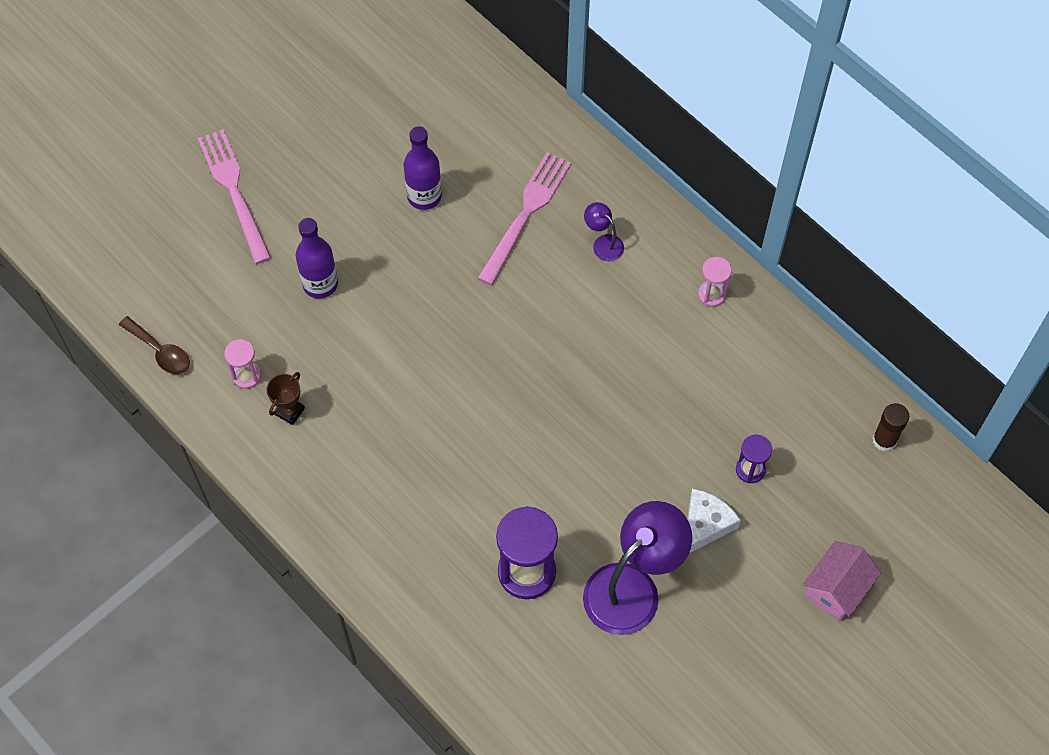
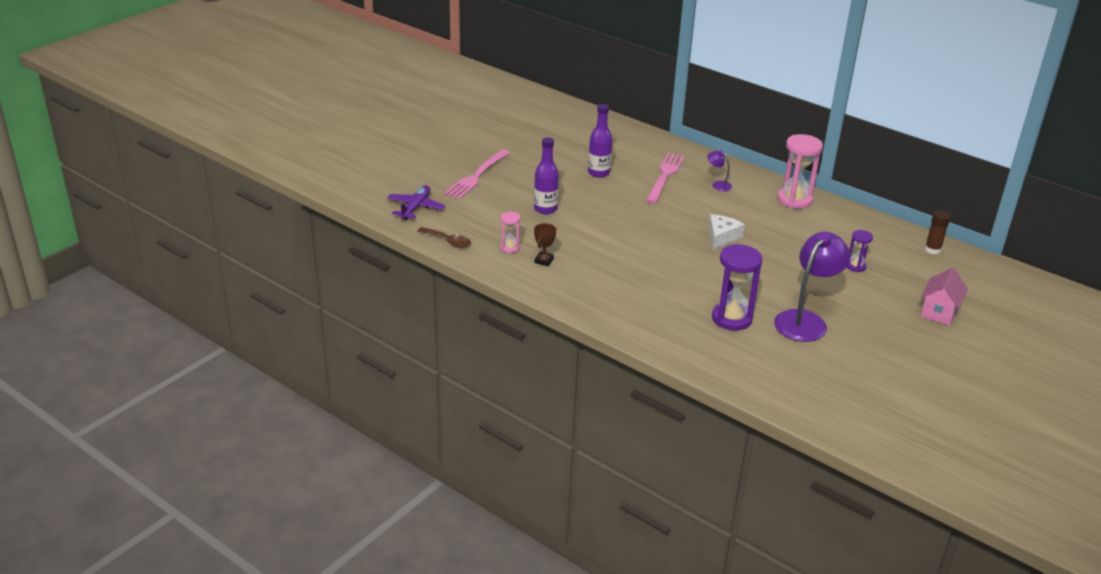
camera: 10 degrees left, 30 degrees down
pink fork [198,129,271,264] -> pink fork turned 120 degrees counterclockwise [444,149,510,199]
white cheese [687,488,741,553] -> white cheese moved to [708,214,745,250]
pink hourglass [698,257,732,307] -> pink hourglass [777,134,823,209], size x1.90
none -> purple plane [387,185,445,220]

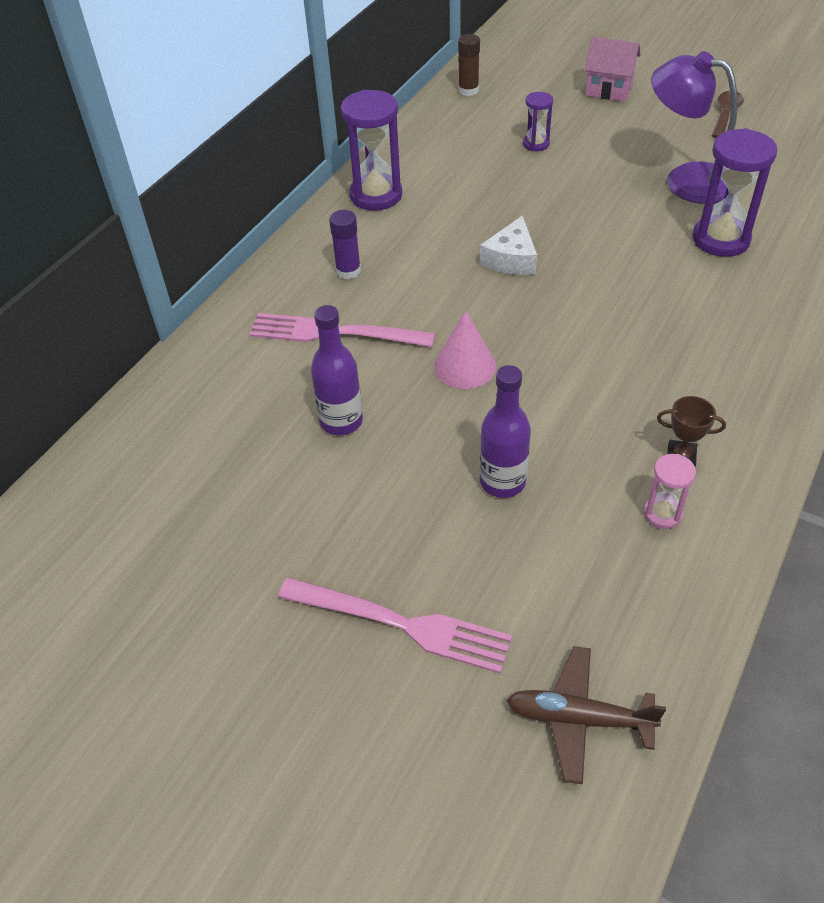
camera: 95 degrees left, 15 degrees up
purple plane [387,185,445,220] -> brown plane [506,646,666,784]
brown spoon [417,227,471,248] -> brown spoon moved to [712,91,744,138]
purple lamp [707,150,732,191] -> purple glue stick [329,210,361,279]
white cheese [708,214,745,250] -> white cheese turned 90 degrees counterclockwise [480,215,537,275]
pink hourglass [777,134,823,209] -> purple hourglass [341,90,402,211]
none -> pink cone [434,310,496,389]

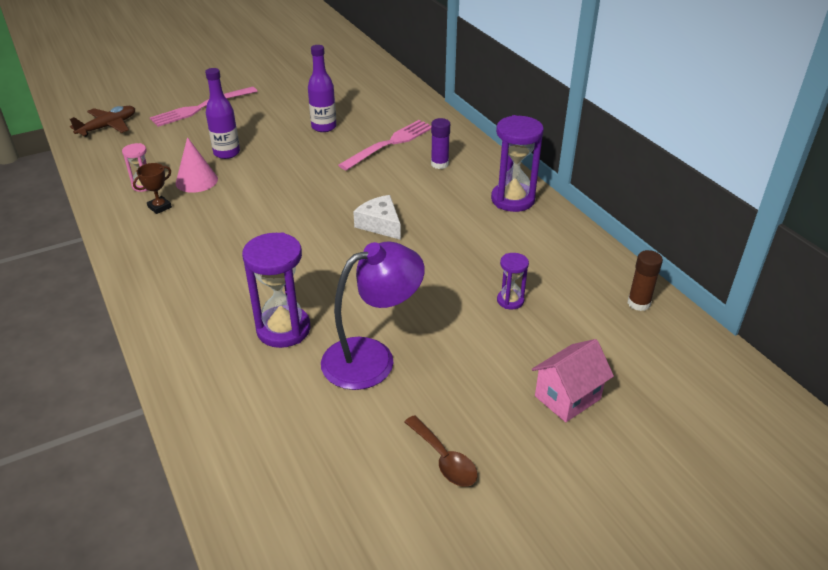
camera: 120 degrees right, 10 degrees down
pink cone [434,310,496,389] -> pink cone moved to [176,137,218,193]

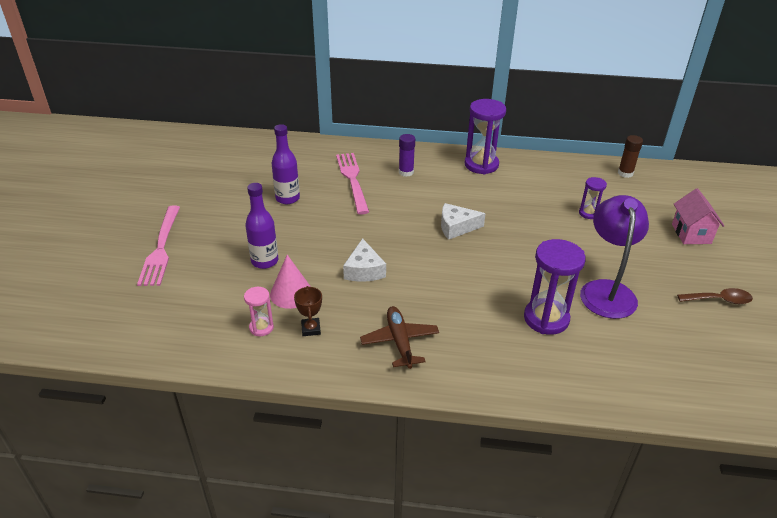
camera: 55 degrees left, 0 degrees up
brown plane [70,106,135,137] -> brown plane moved to [360,306,439,369]
none -> white cheese [343,238,386,282]

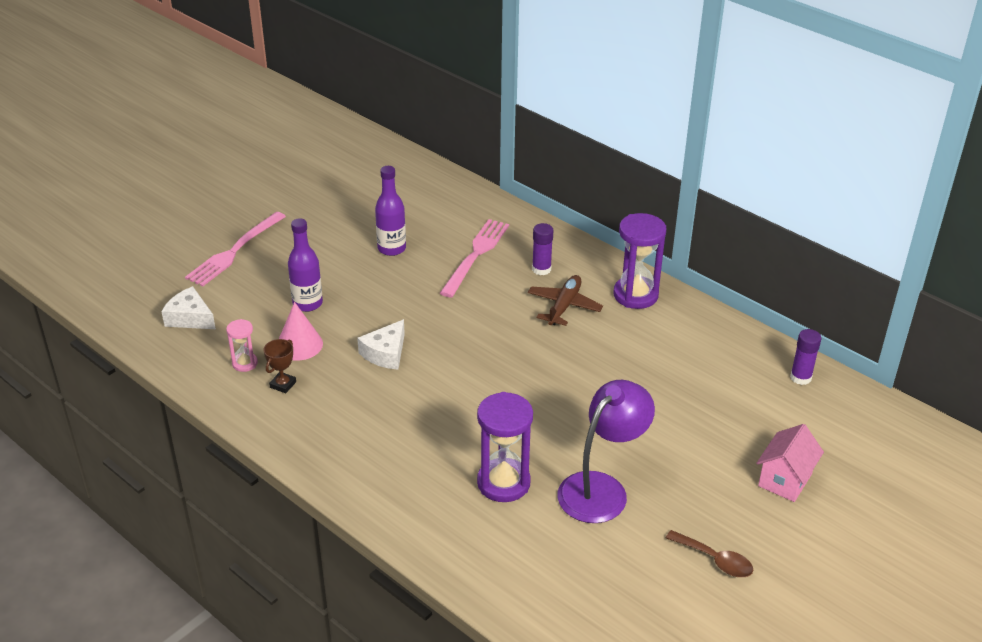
camera: 35 degrees right, 0 degrees up
brown plane [360,306,439,369] -> brown plane moved to [528,275,603,326]
white cheese [441,203,486,240] -> white cheese moved to [161,286,216,329]
purple hourglass [579,177,607,219] -> none
brown glue stick [618,135,643,178] -> purple glue stick [790,329,821,385]

